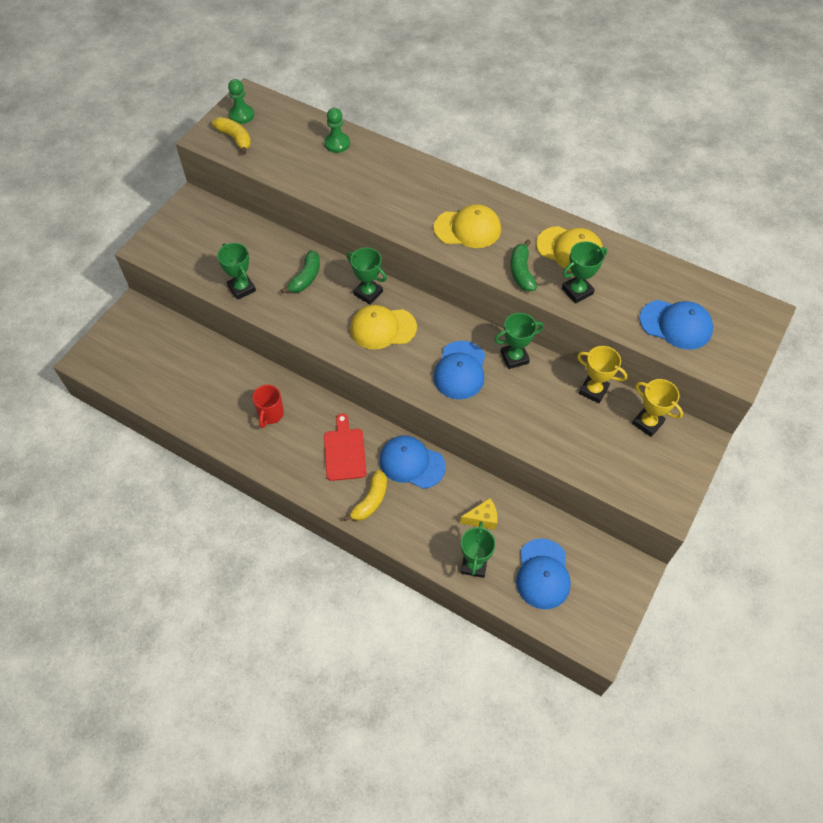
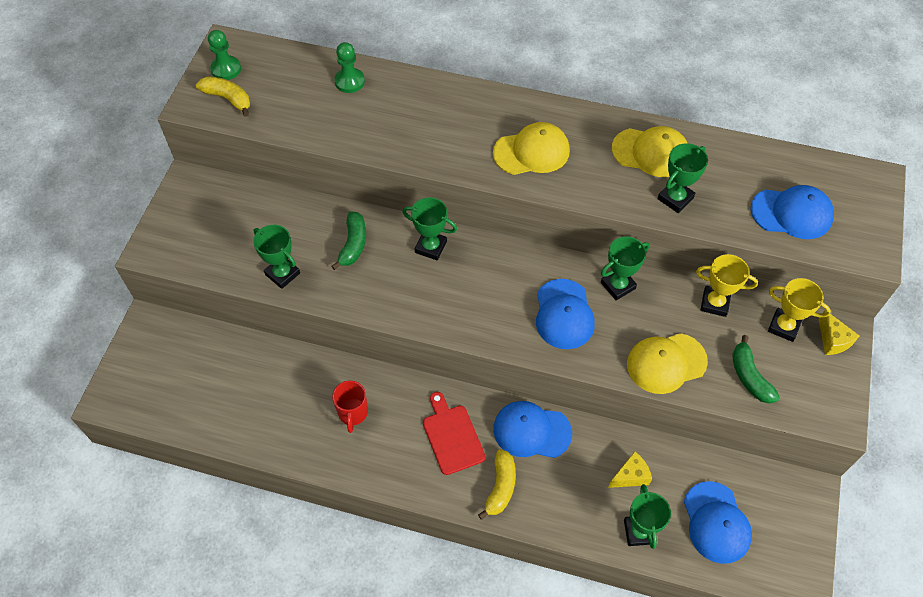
camera: 15 degrees left, 0 degrees up
yellow cap [350,305,417,349] -> yellow cap moved to [627,333,708,394]
green banana [510,240,537,291] -> green banana moved to [732,335,780,403]
none -> yellow cheese [819,310,860,355]

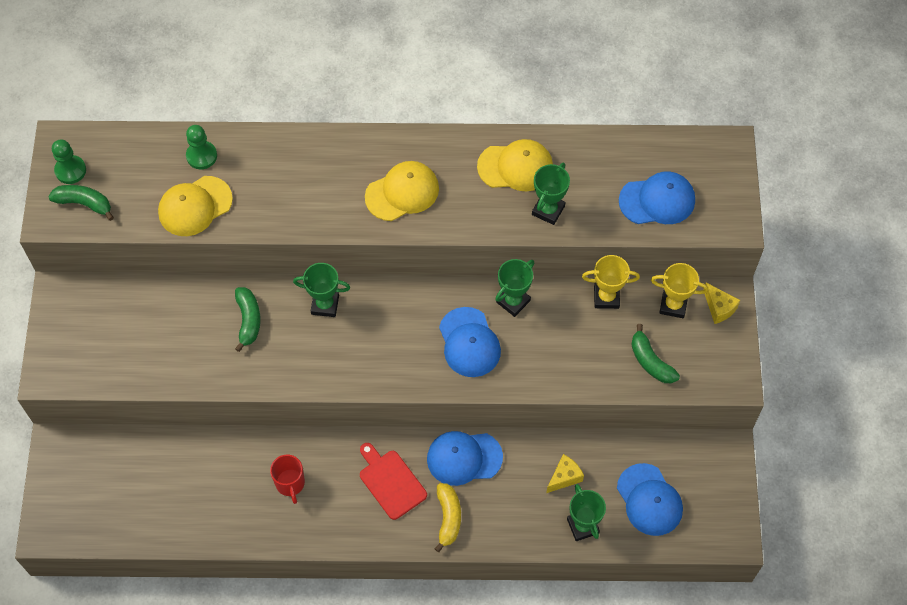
camera: 15 degrees left, 5 degrees up
yellow banana [196,76,250,117] -> green banana [48,185,114,221]
green trophy [253,225,300,289] -> none
yellow cap [627,333,708,394] -> yellow cap moved to [158,176,233,236]

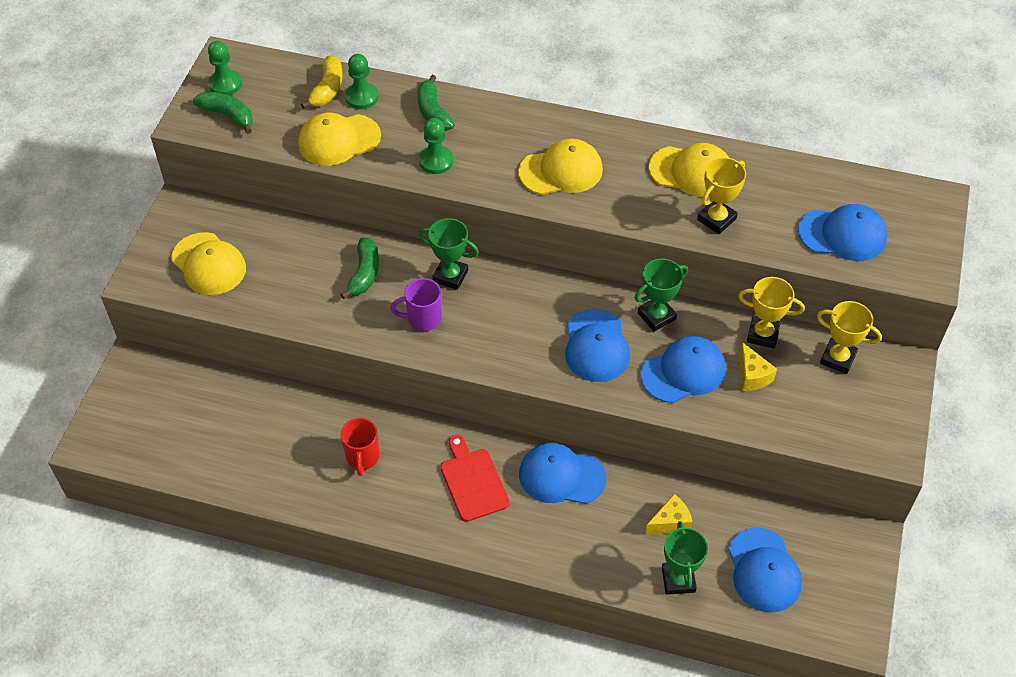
camera: 15 degrees right, 10 degrees down
yellow banana [435,483,461,552] -> yellow banana moved to [301,56,343,109]
green trophy [532,162,570,225] -> yellow trophy [697,157,746,234]
green banana [631,324,680,383] -> green banana moved to [417,75,455,131]
yellow cheese [703,283,740,324] -> yellow cheese moved to [739,342,777,391]
none -> yellow cap [171,232,246,295]
none -> purple mug [391,278,441,331]
none -> green pawn [419,118,453,174]
none -> blue cap [640,336,726,403]

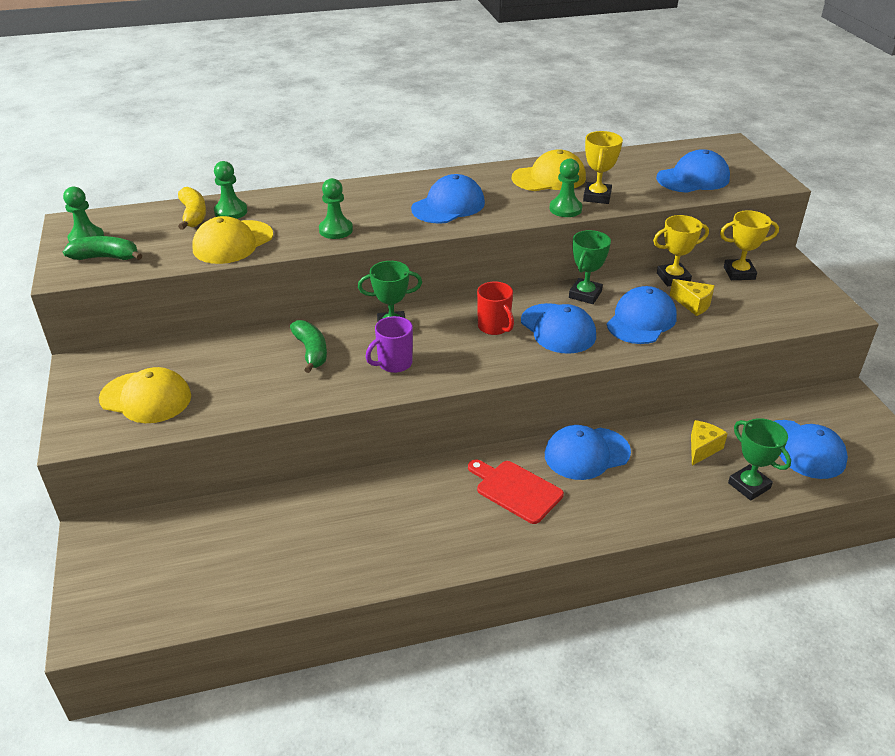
camera: 30 degrees left, 15 degrees down
red mug [341,418,380,476] -> red mug moved to [477,282,514,335]
green banana [417,75,455,131] -> none
yellow cap [518,139,603,195] -> blue cap [411,174,485,224]
none -> green pawn [550,158,582,217]

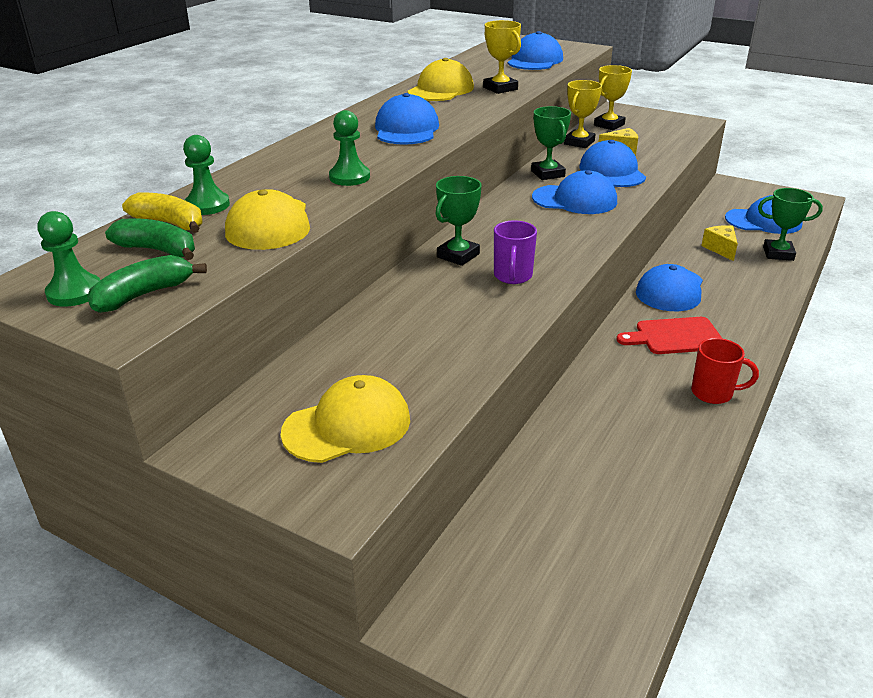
camera: 45 degrees left, 5 degrees down
green banana [290,320,327,373] -> green banana moved to [105,218,195,260]
red mug [477,282,514,335] -> red mug moved to [691,338,759,404]
green pawn [550,158,582,217] -> none

